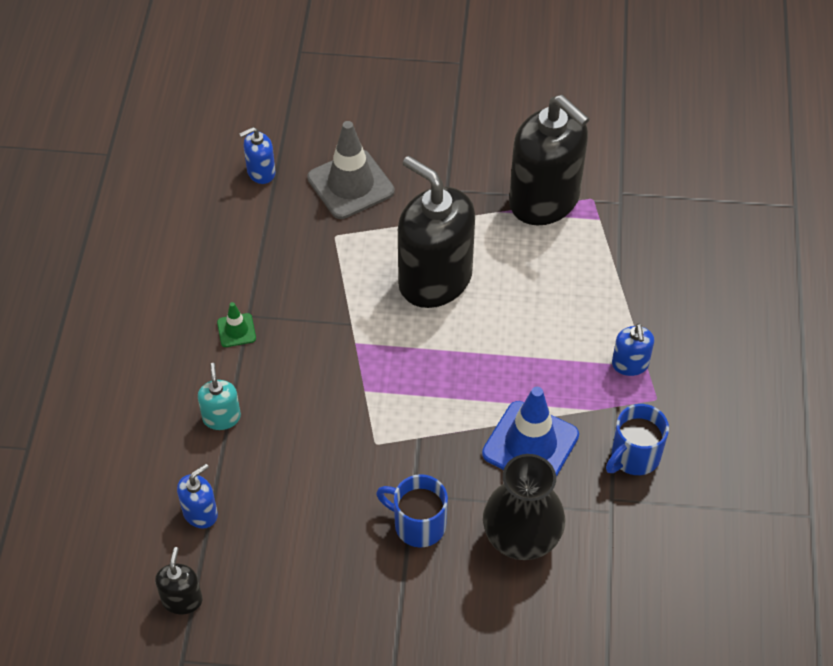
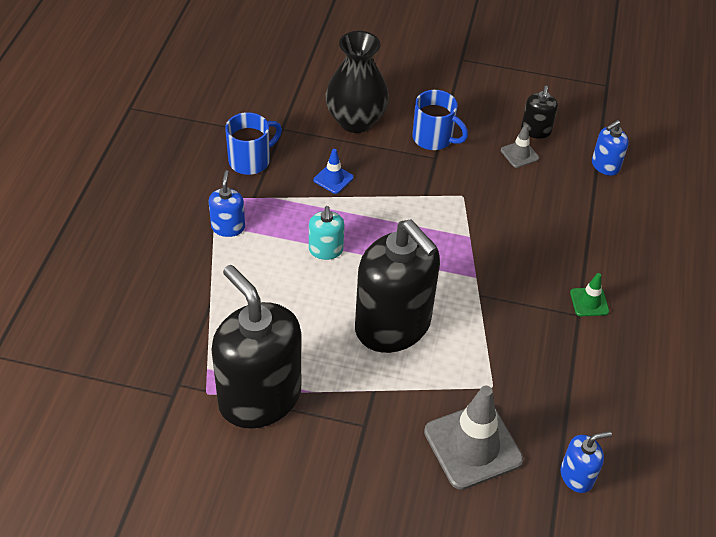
camera: 175 degrees left, 5 degrees down
black soap dispenser [155,547,203,614] -> black soap dispenser moved to [521,86,558,139]
turquoise soap dispenser [198,363,241,430] -> turquoise soap dispenser moved to [309,206,344,260]
blue traffic cone [482,387,579,477] -> blue traffic cone [314,149,354,194], size x0.48
none -> grey traffic cone [501,124,539,168]

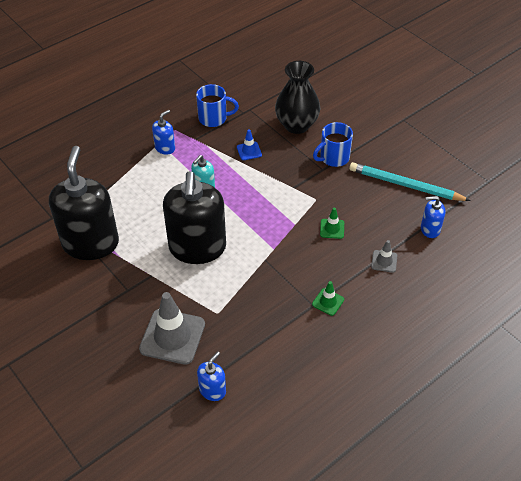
camera: 40 degrees right, 0 degrees up
blue mug [413,90,468,150] -> blue mug turned 75 degrees clockwise [313,122,353,167]
grey traffic cone [501,124,539,168] -> grey traffic cone moved to [371,240,397,273]
black soap dispenser [521,86,558,139] -> turquoise pencil [349,162,471,201]
blue soap dispenser [561,431,612,493] -> blue soap dispenser turned 75 degrees counterclockwise [197,351,226,401]
none -> green traffic cone [320,208,344,239]

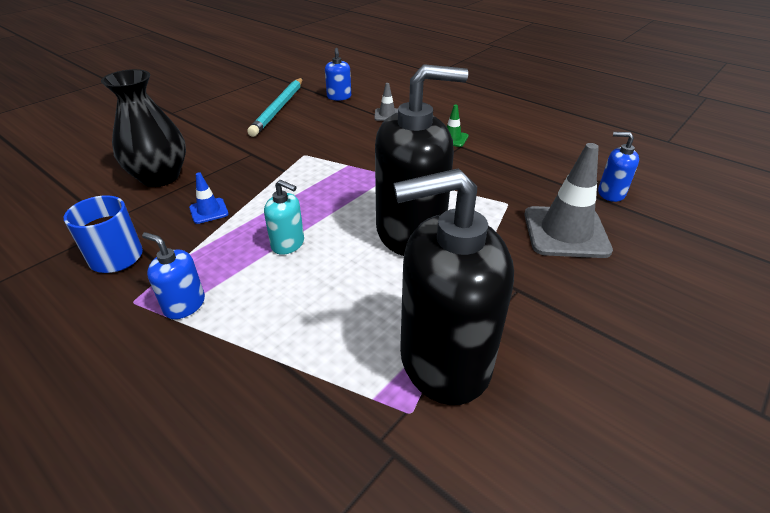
camera: 100 degrees left, 10 degrees down
blue mug [313,122,353,167] -> none
green traffic cone [320,208,344,239] -> none

